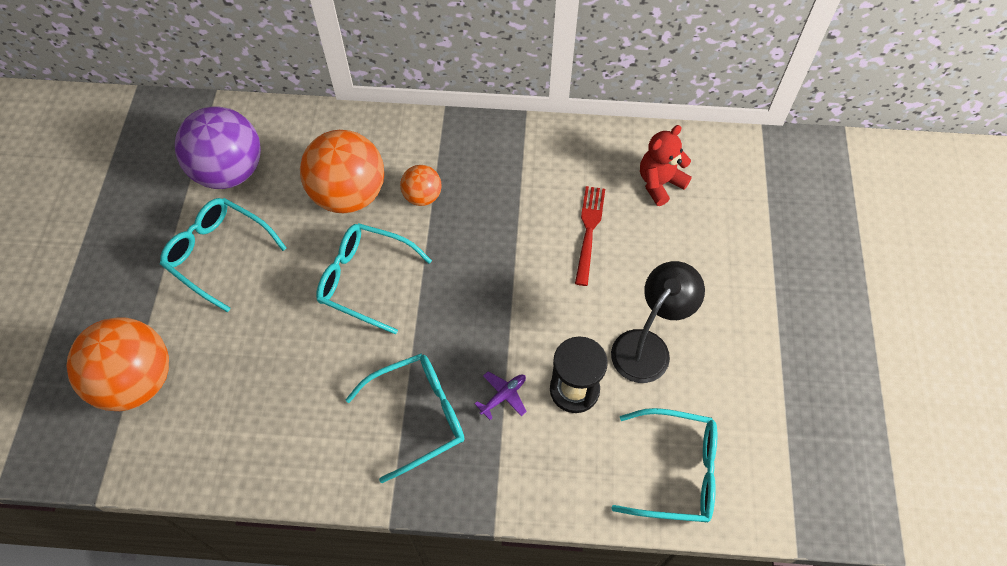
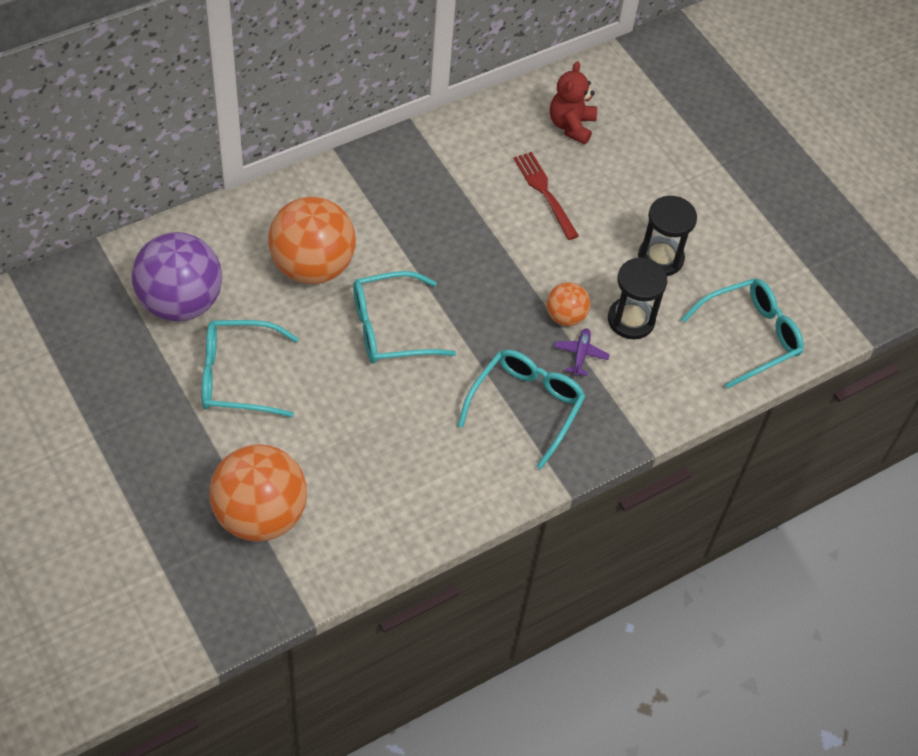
camera: 40 degrees left, 5 degrees down
orange ball [400,165,442,206] -> orange ball moved to [546,282,590,326]
black lamp [611,261,705,383] -> black hourglass [638,196,697,276]

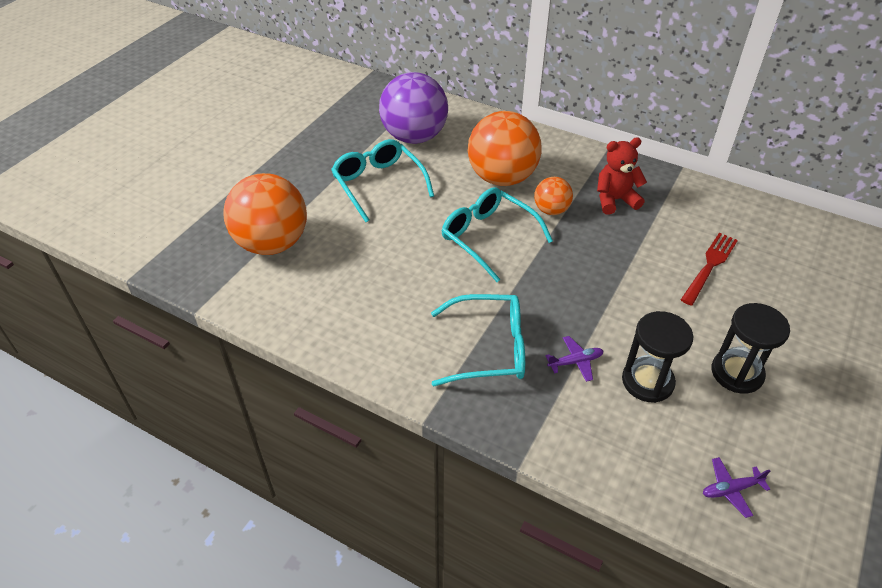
camera: 65 degrees right, 10 degrees down
orange ball [546,282,590,326] -> orange ball moved to [534,177,573,215]
red teddy bear [550,61,597,145] -> red teddy bear moved to [597,137,647,215]
turquoise glasses [681,278,804,389] -> purple plane [703,457,770,518]

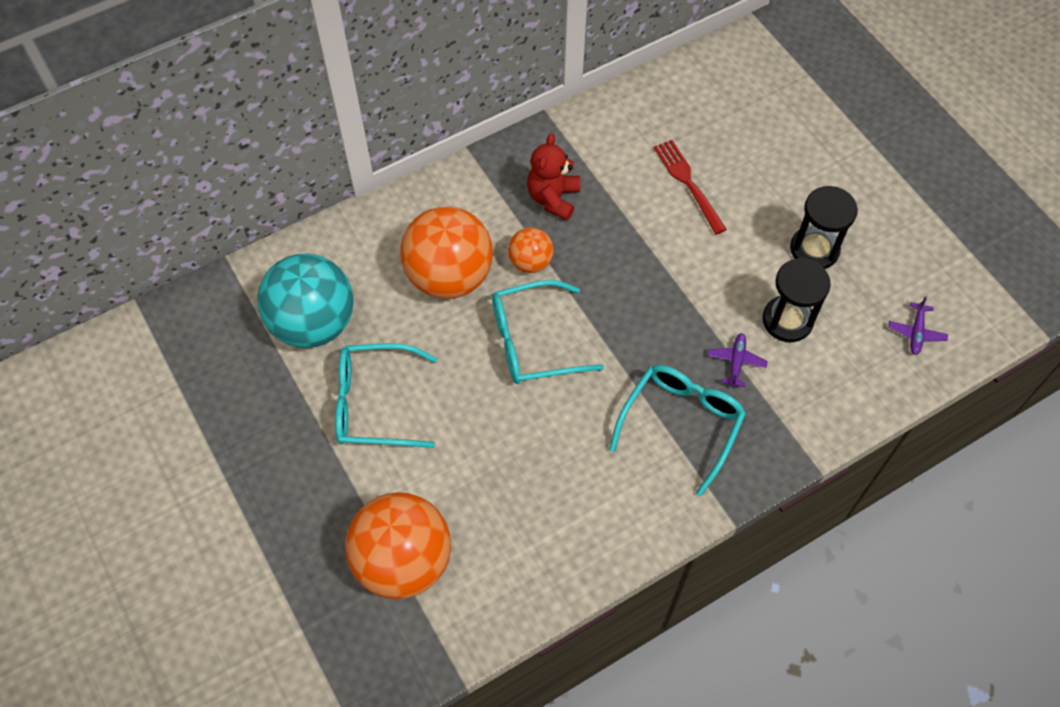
camera: 60 degrees left, 15 degrees up
purple ball [379,72,448,144] -> turquoise ball [257,253,354,348]

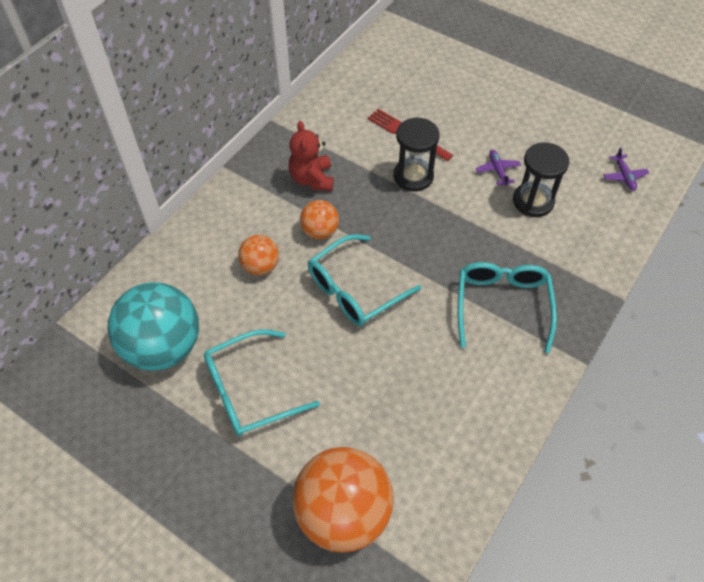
camera: 25 degrees left, 5 degrees down
orange ball [400,206,493,299] -> orange ball [238,235,279,275], size x0.50
purple plane [708,333,768,388] -> purple plane moved to [476,150,521,186]
black hourglass [790,186,858,269] -> black hourglass moved to [394,117,440,192]

